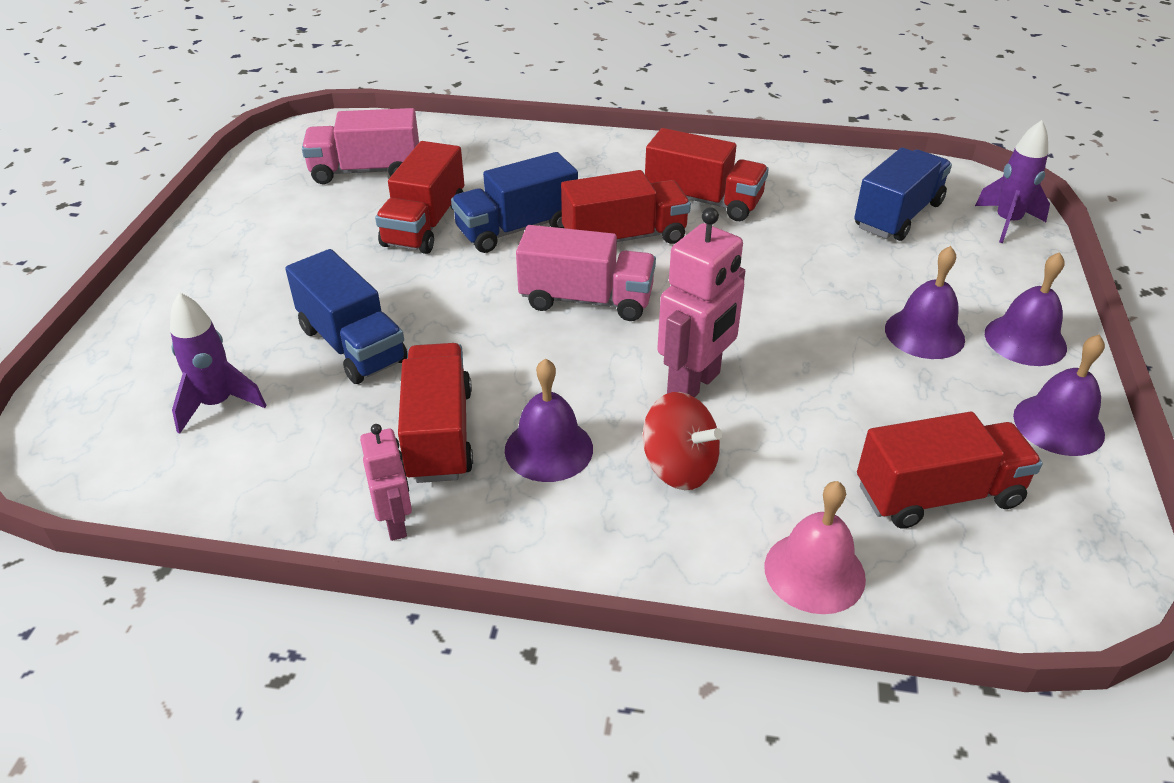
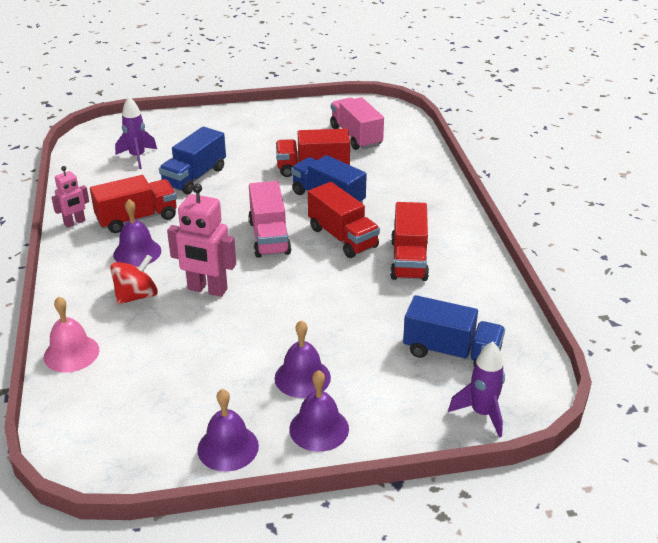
camera: 70 degrees right, 5 degrees down
red spinning top [643,392,722,490] -> red spinning top turned 150 degrees counterclockwise [110,254,158,304]
red truck [857,412,1043,529] -> none

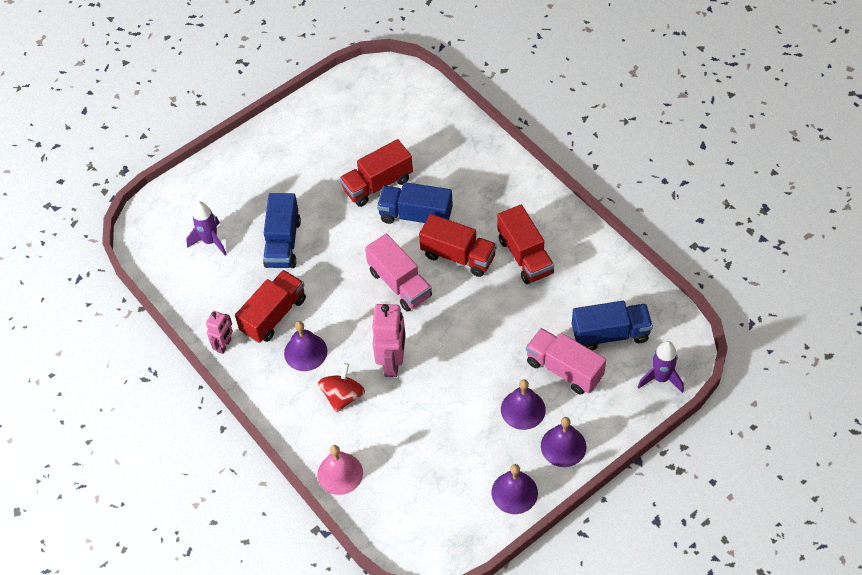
camera: 25 degrees left, 20 degrees up
pink robot [167,183,236,297] -> pink robot turned 75 degrees counterclockwise [372,304,406,377]
pink truck [330,97,384,150] -> pink truck moved to [526,328,606,395]

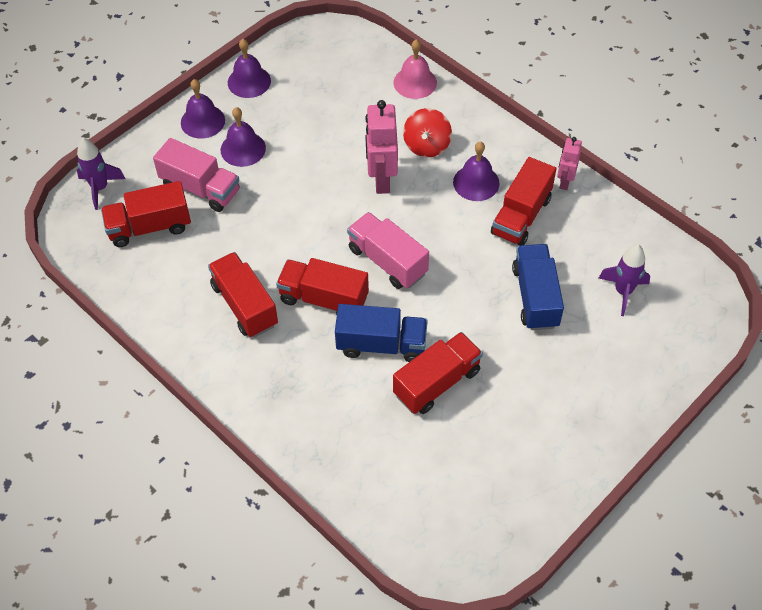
camera: 170 degrees right, 0 degrees up
blue truck [572,301,653,351] -> red truck [101,181,191,247]

